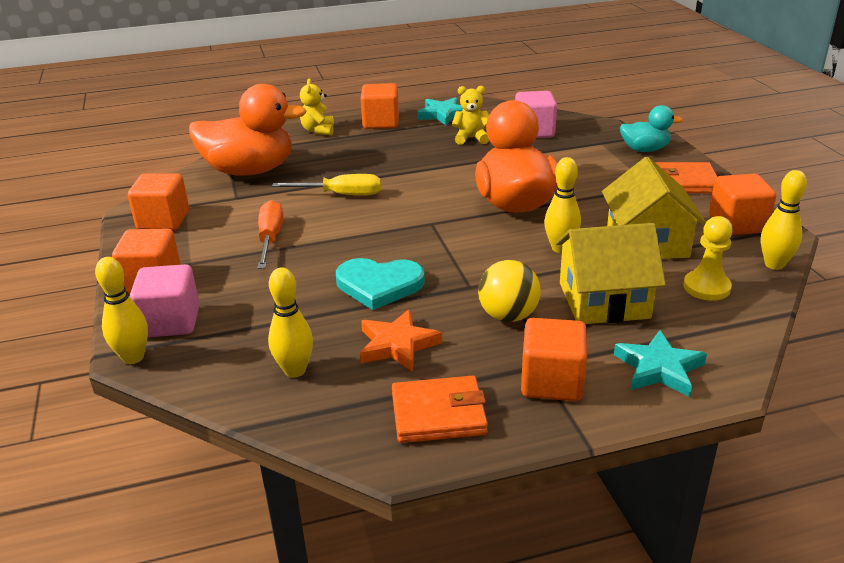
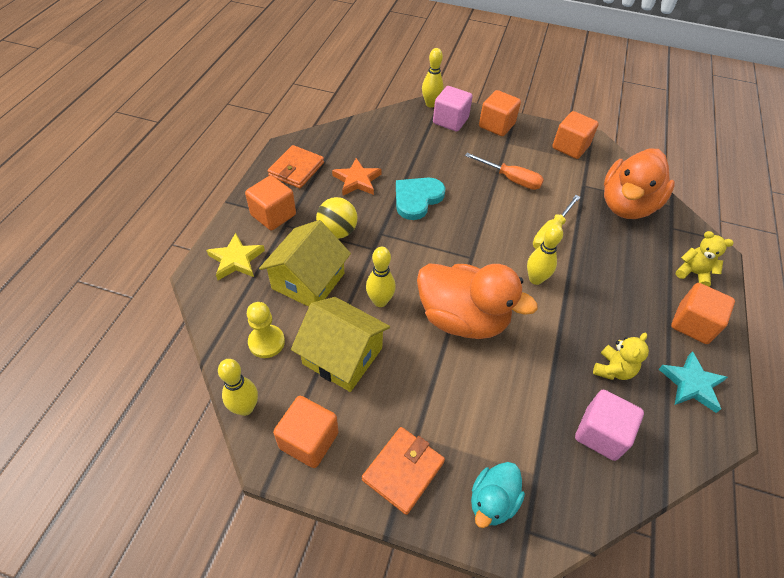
camera: 120 degrees right, 20 degrees up
yellow bowling pin [268,268,313,378] -> yellow bowling pin moved to [527,224,563,285]
turquoise star [614,330,707,397] -> yellow star [206,233,265,280]

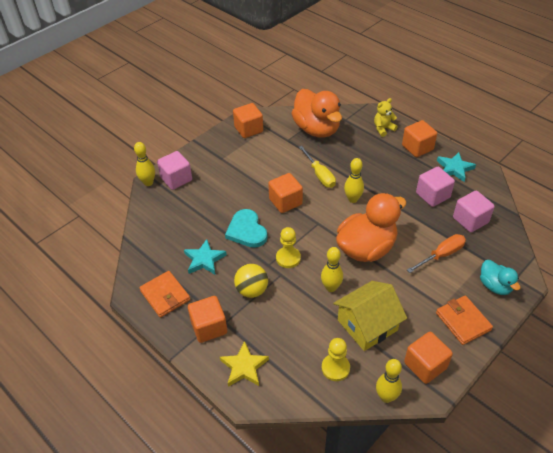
camera: 60 degrees left, 5 degrees down
yellow house [259,220,351,307] -> none
orange star [332,158,382,195] -> turquoise star [184,239,227,274]
orange screwdriver [465,153,544,190] -> orange screwdriver moved to [407,234,466,273]
orange cube [479,90,521,136] -> orange cube moved to [268,173,303,213]
yellow teddy bear [593,333,649,380] -> pink cube [416,167,455,207]
none -> yellow pawn [276,227,301,268]

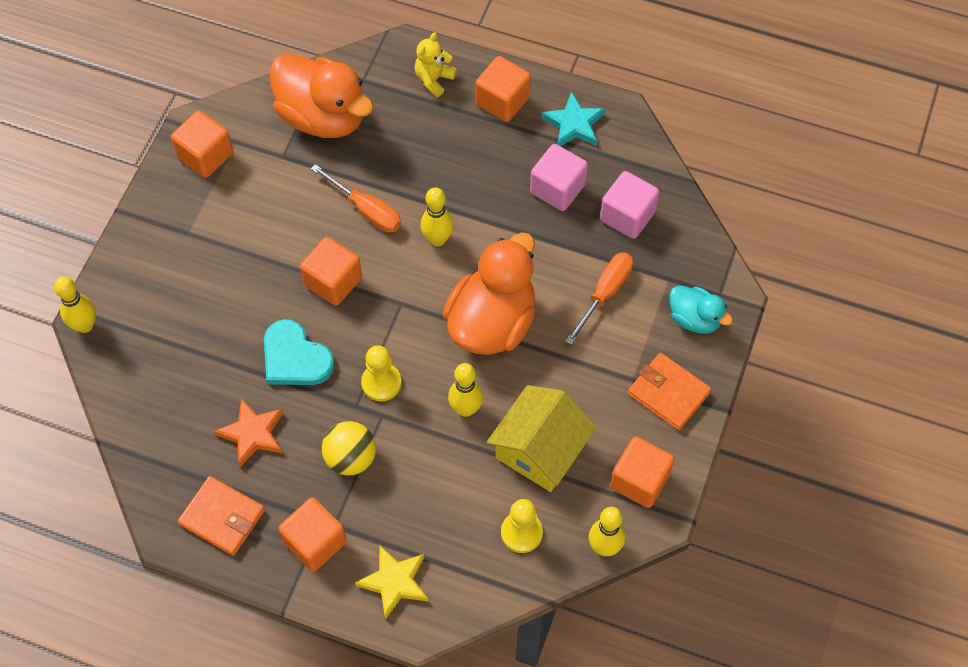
camera: 25 degrees left, 15 degrees up
pink cube [157,151,192,190] -> none
turquoise star [184,239,227,274] -> orange star [214,398,284,467]
yellow screwdriver [299,146,336,188] -> orange screwdriver [311,164,401,232]

